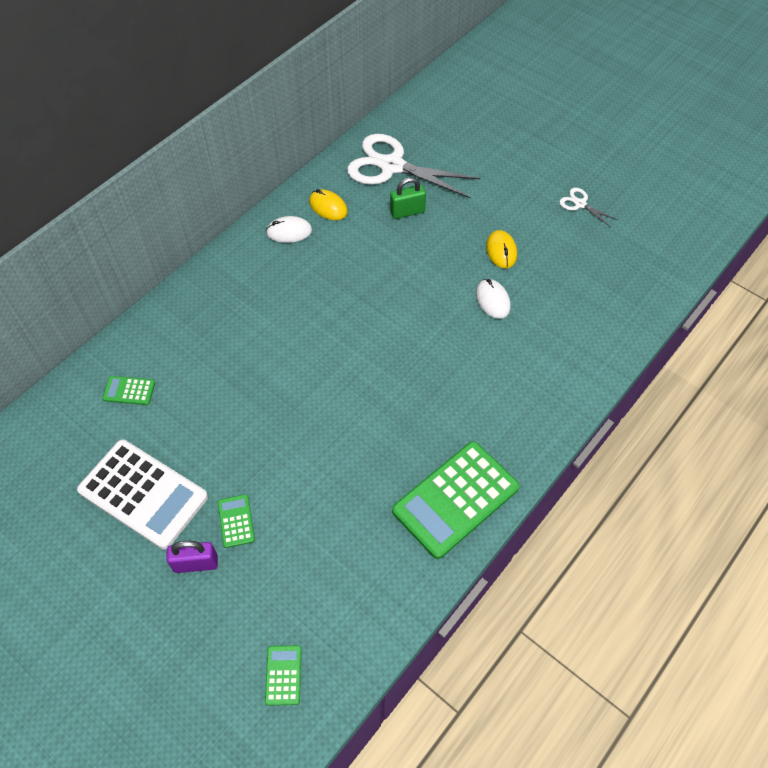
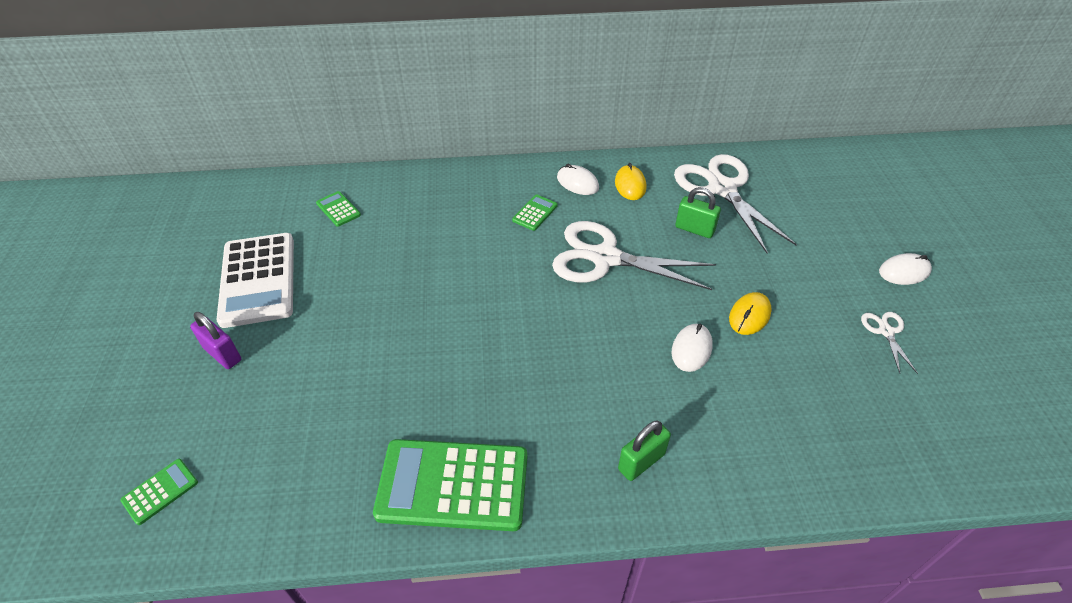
camera: 45 degrees right, 10 degrees down
green calculator [218,494,255,548] -> green calculator moved to [512,195,558,231]
none -> white scissors [552,221,716,290]
none -> green padlock [618,420,671,481]
none -> white mouse [879,253,932,285]

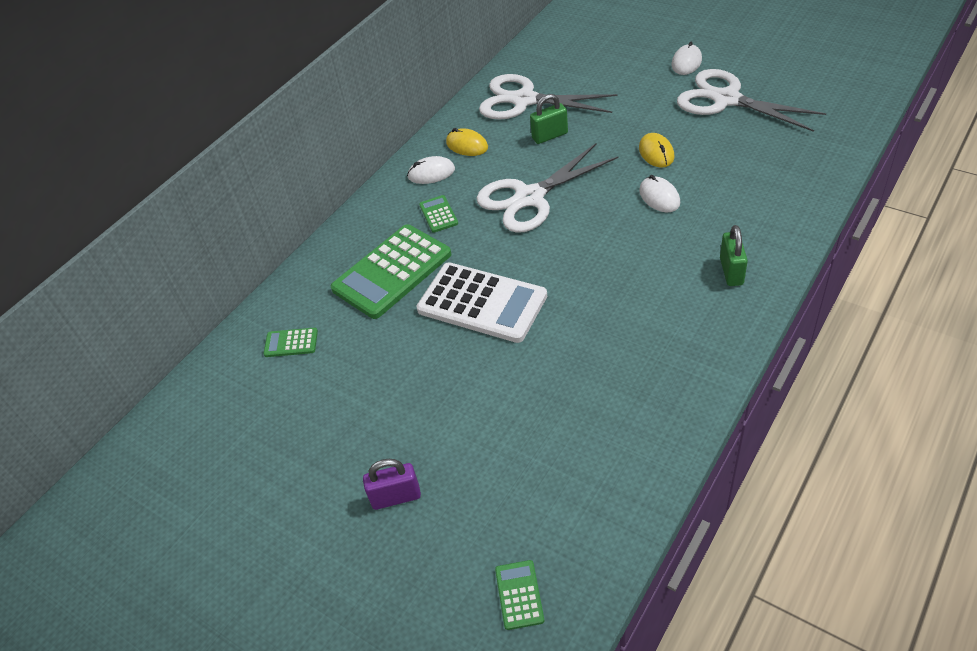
camera: 45 degrees left, 0 degrees up
white calculator [216,233,294,328] -> white calculator moved to [416,262,547,343]
green calculator [373,439,527,531] -> green calculator moved to [331,224,451,319]
white scissors [861,312,918,374] -> white scissors [677,69,826,132], size x2.24

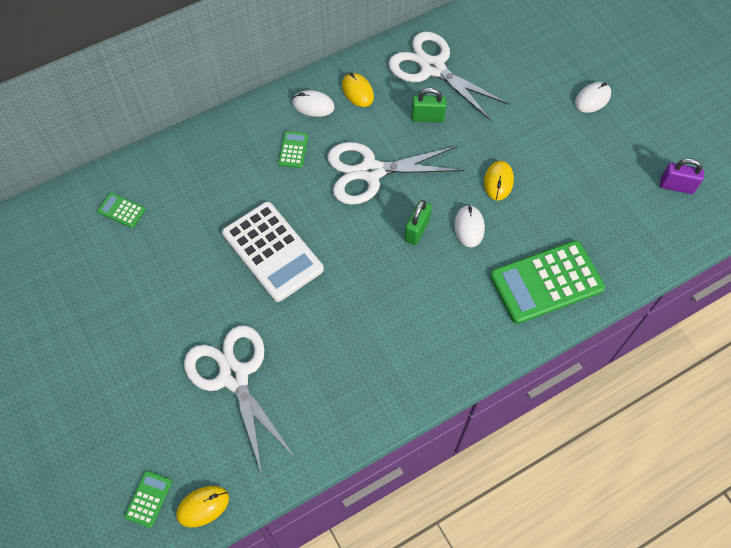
camera: 20 degrees right, 15 degrees up
green calculator [331,224,451,319] -> green calculator moved to [490,240,605,324]
purple padlock [363,459,421,510] -> purple padlock moved to [660,158,704,194]
white scissors [677,69,826,132] -> white scissors moved to [184,325,295,474]
green padlock [720,225,748,286] -> green padlock moved to [404,200,432,245]
none -> yellow mouse [176,486,229,527]

